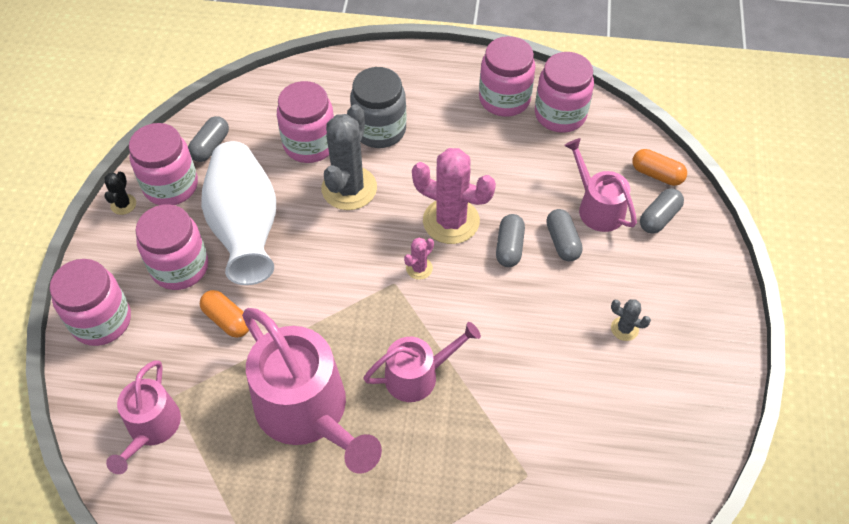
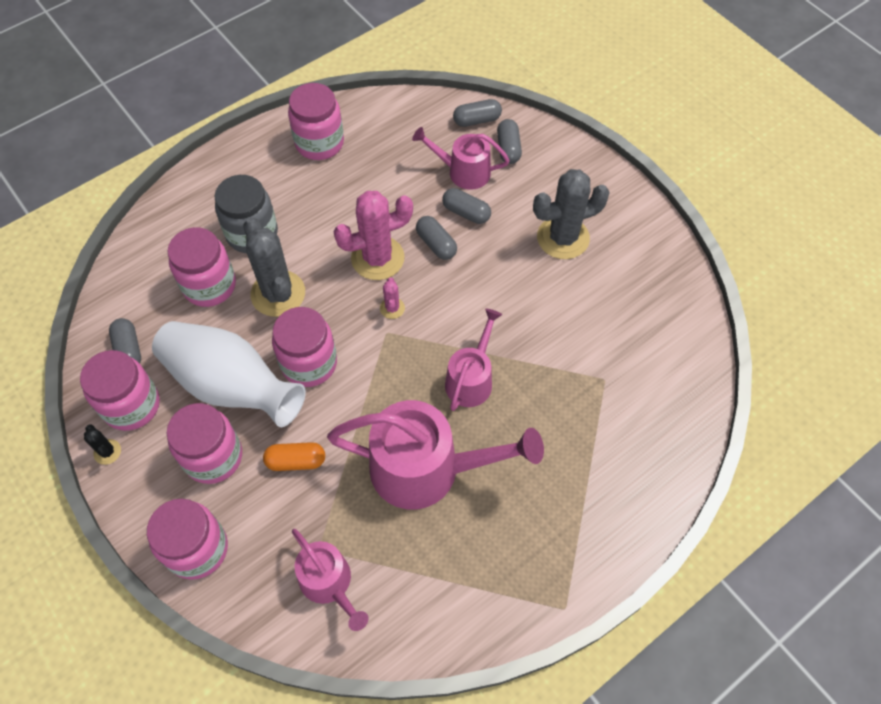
camera: 45 degrees left, 5 degrees up
pink jar [535,52,594,133] -> pink jar moved to [272,307,337,387]
grey cactus [611,299,651,341] -> grey cactus [533,169,610,259], size x2.20
orange capsule [632,149,687,186] -> grey capsule [453,99,502,127]

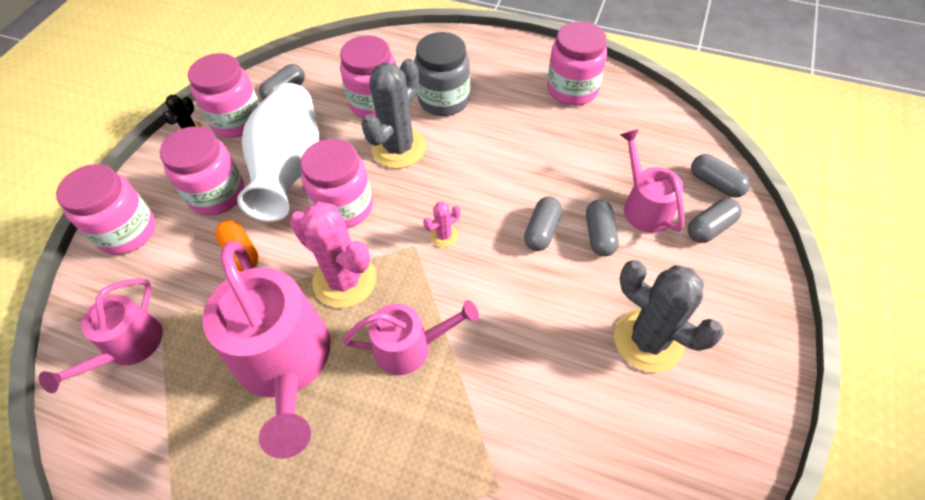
camera: 60 degrees right, 5 degrees down
pink cactus [334,191,413,280] -> pink cactus moved to [290,202,376,308]

